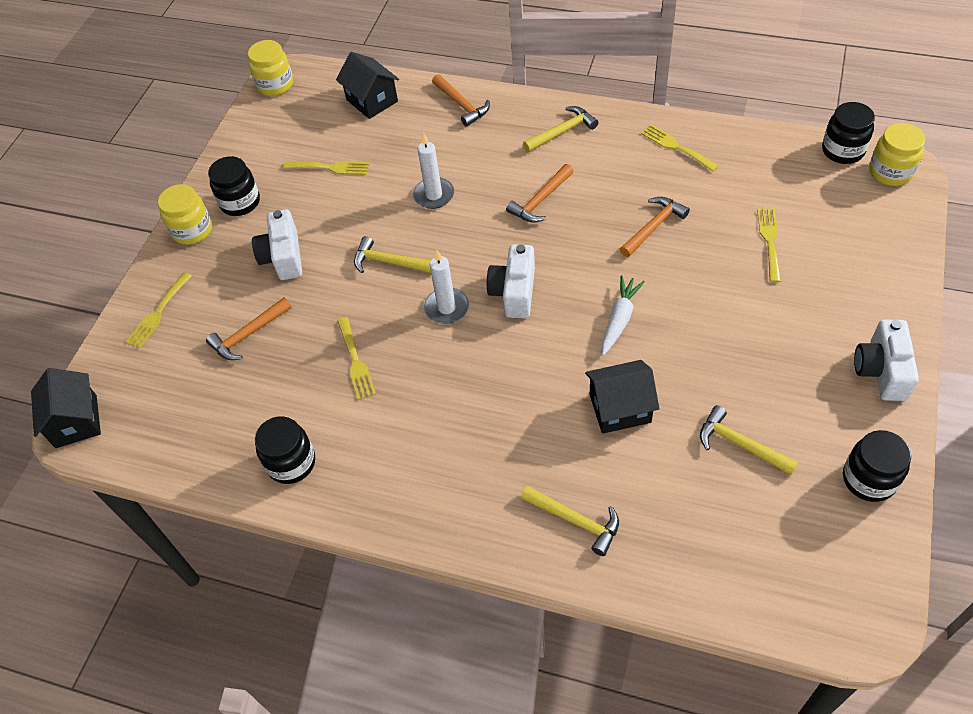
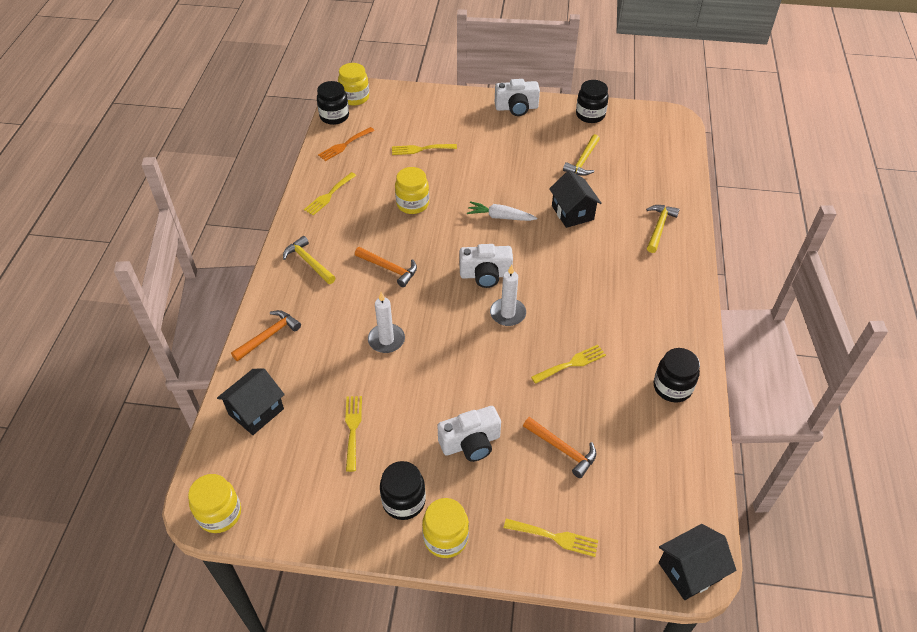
camera: 105 degrees left, 5 degrees down
yellow hammer [354,236,431,273] -> none
orange hammer [620,197,690,257] -> yellow jar [395,167,429,214]
none -> orange fork [318,127,375,161]

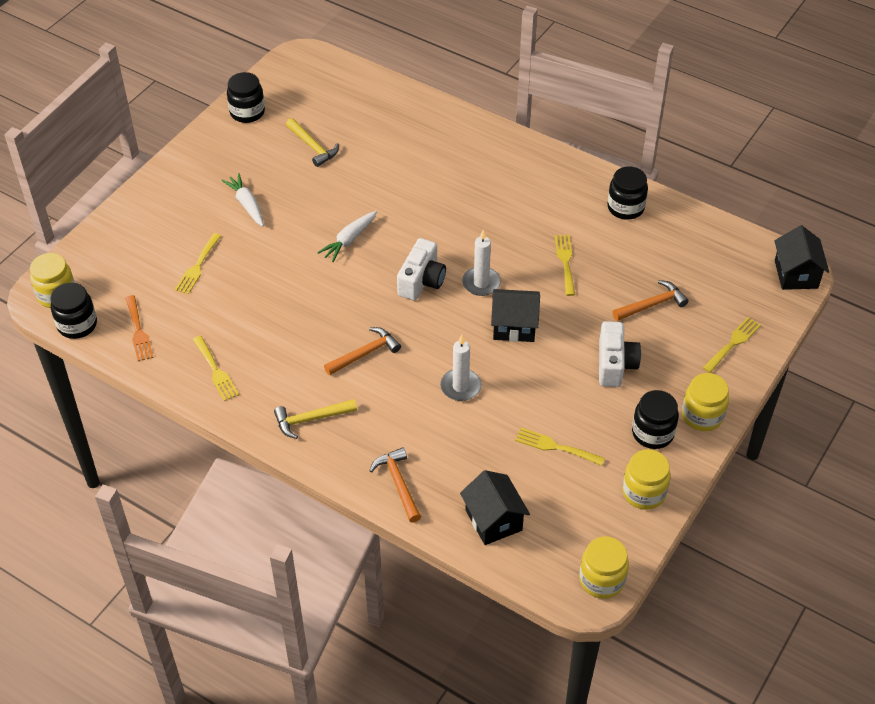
camera: 65 degrees left, 0 degrees up
yellow jar [395,167,429,214] -> yellow jar moved to [622,449,670,510]
white camera [495,79,540,116] -> none
black house [549,170,602,228] -> black house moved to [491,289,540,342]
yellow hammer [646,205,680,253] -> none
none -> white carrot [221,173,264,227]

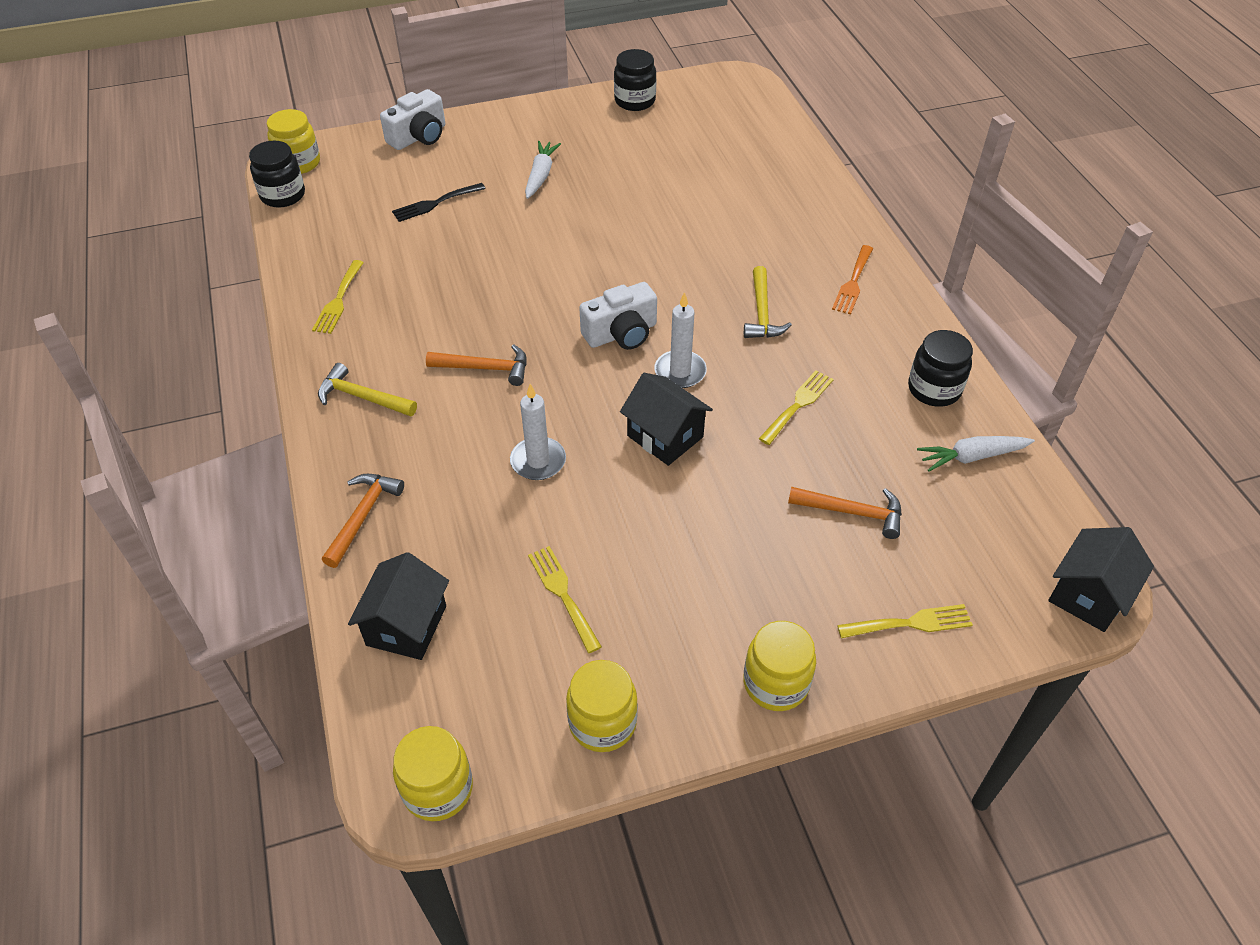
camera: 40 degrees right, 0 degrees up
orange fork [126,295,154,361] -> orange fork moved to [832,245,873,314]
yellow fork [175,233,221,294] -> black fork [392,183,486,222]
yellow hammer [286,118,339,167] -> yellow hammer moved to [744,266,792,338]
white carrot [317,211,377,262] -> white carrot moved to [917,436,1035,472]
white camera [599,321,641,387] -> white camera moved to [380,89,445,150]
black jar [632,390,679,449] -> none

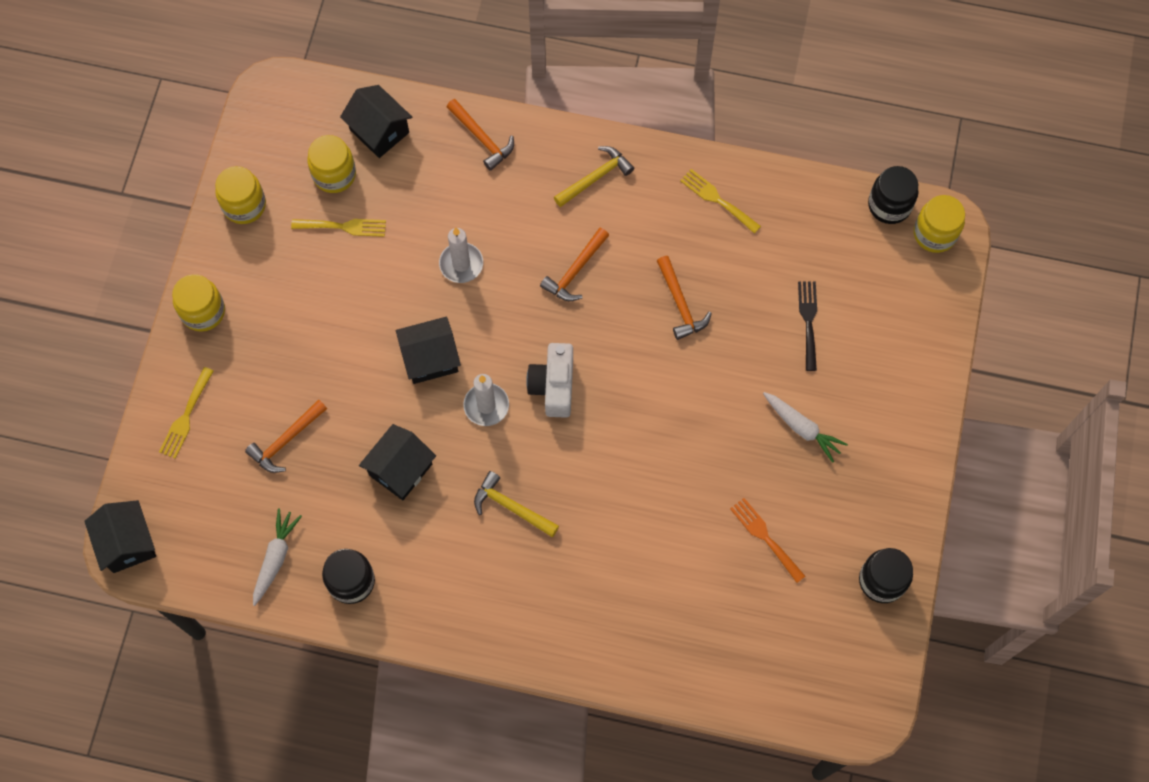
camera: 120 degrees right, 20 degrees up
white camera [380,89,445,150] -> none
yellow jar [393,726,473,821] -> yellow jar moved to [307,135,356,193]
yellow fork [759,370,834,445] -> black house [359,424,436,500]
orange fork [832,245,873,314] -> orange fork moved to [730,498,805,583]
none -> orange hammer [657,256,712,340]

